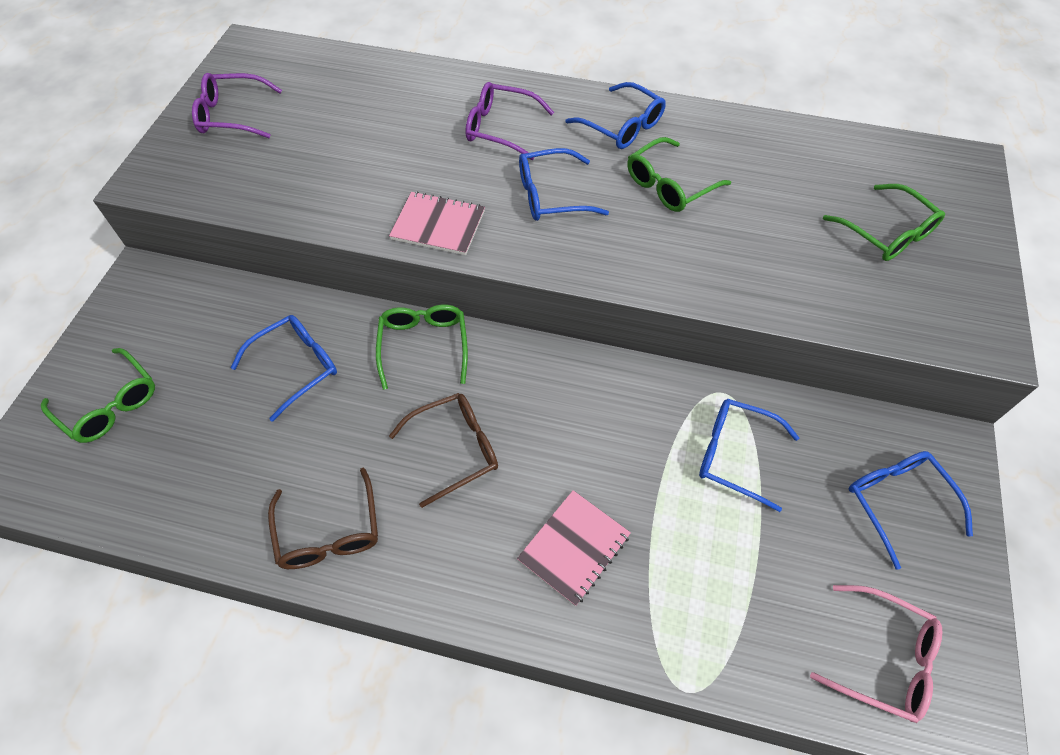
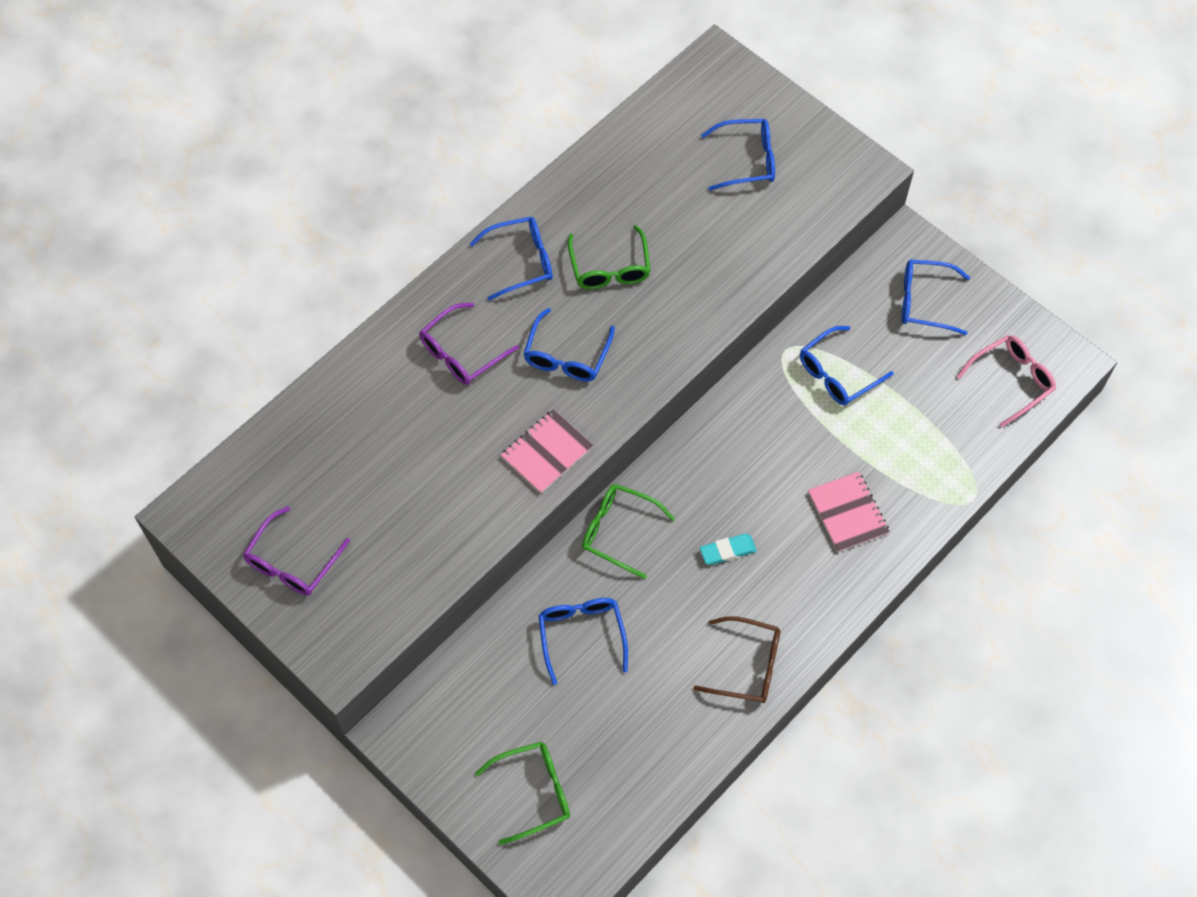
camera: 60 degrees left, 5 degrees up
brown glasses [389,393,498,508] -> turquoise eraser [700,534,757,565]
green glasses [823,184,945,261] -> blue glasses [701,119,775,191]

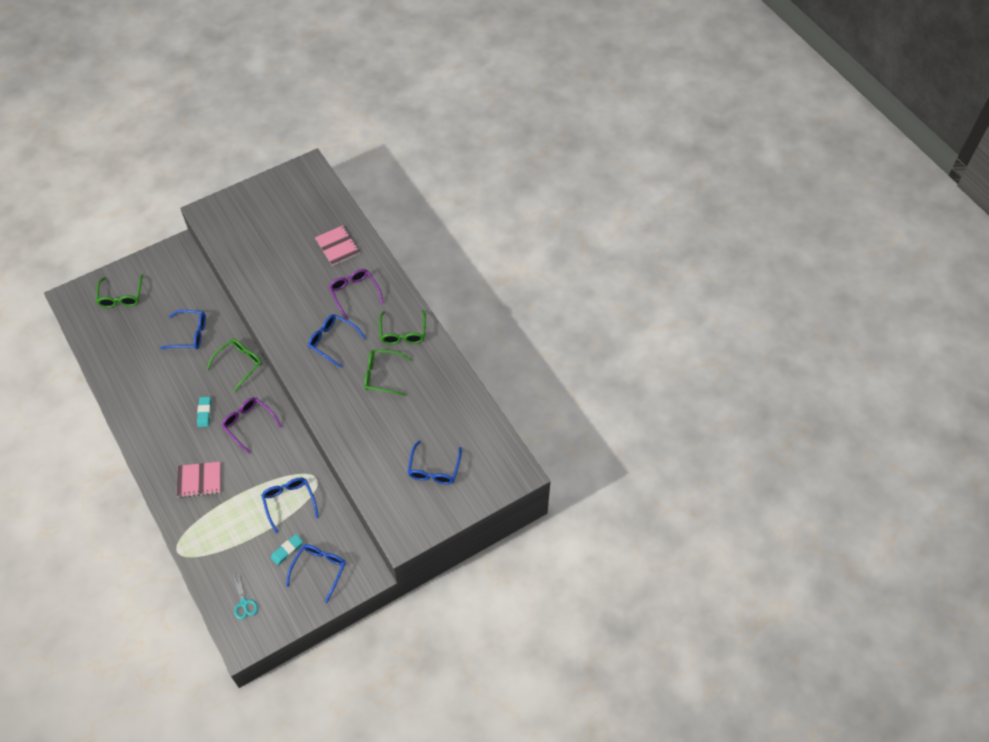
camera: 105 degrees right, 5 degrees down
purple glasses [243,506,350,596] -> purple glasses moved to [221,397,282,454]
blue glasses [470,217,553,301] -> green glasses [379,310,426,345]
pink notebook [501,409,594,494] -> pink notebook moved to [315,225,360,266]
brown glasses [694,616,780,703] -> none
pink glasses [957,335,1056,427] -> turquoise scissors [233,573,258,620]
none -> turquoise eraser [271,534,303,565]

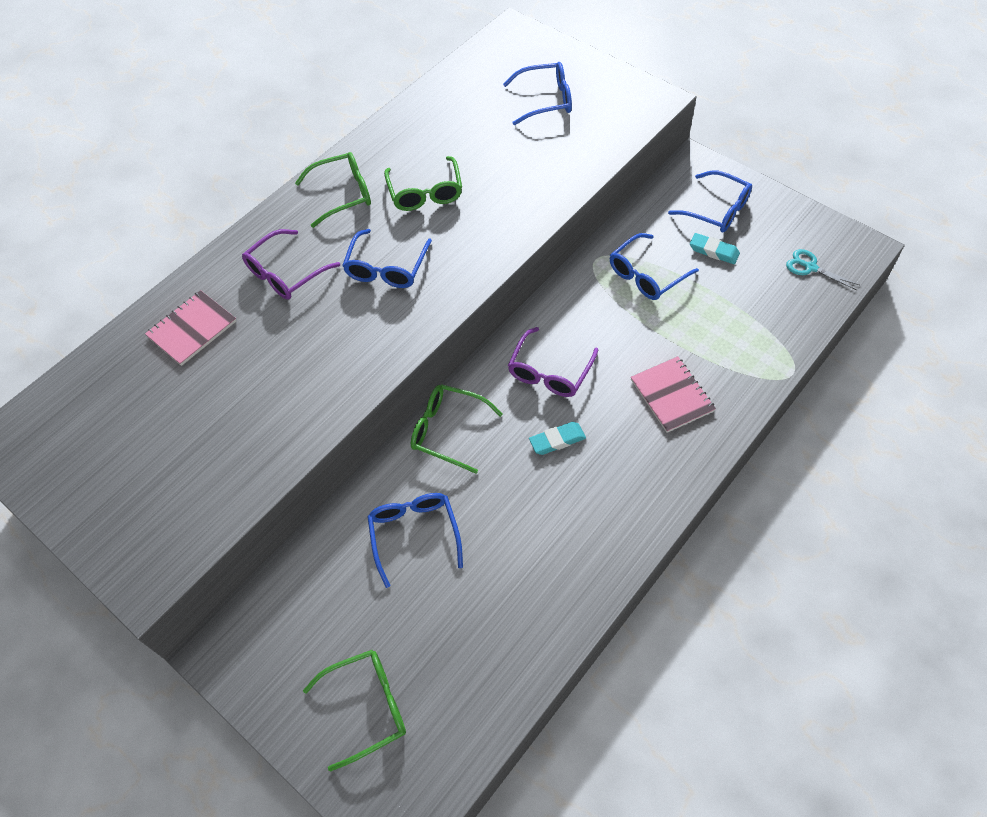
camera: 105 degrees left, 0 degrees up
turquoise scissors [233,573,258,620] -> turquoise scissors turned 105 degrees counterclockwise [786,249,859,290]
blue glasses [286,544,346,603] -> blue glasses turned 150 degrees counterclockwise [668,170,752,232]

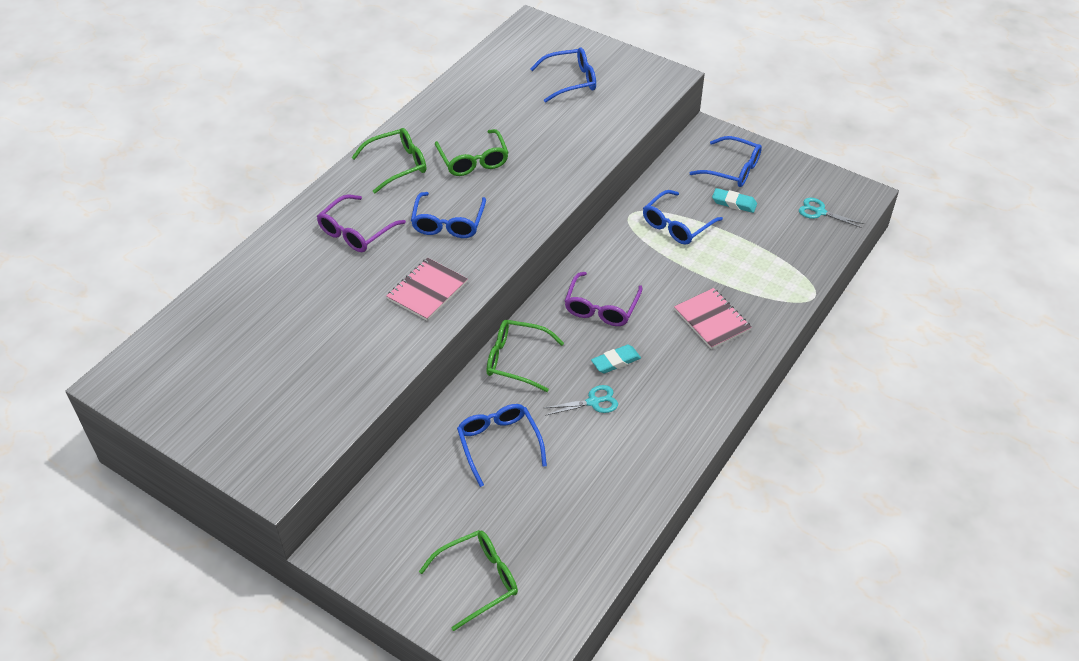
camera: 10 degrees left, 10 degrees down
pink notebook [145,290,236,366] -> pink notebook moved to [386,258,468,321]
none -> turquoise scissors [544,385,618,416]

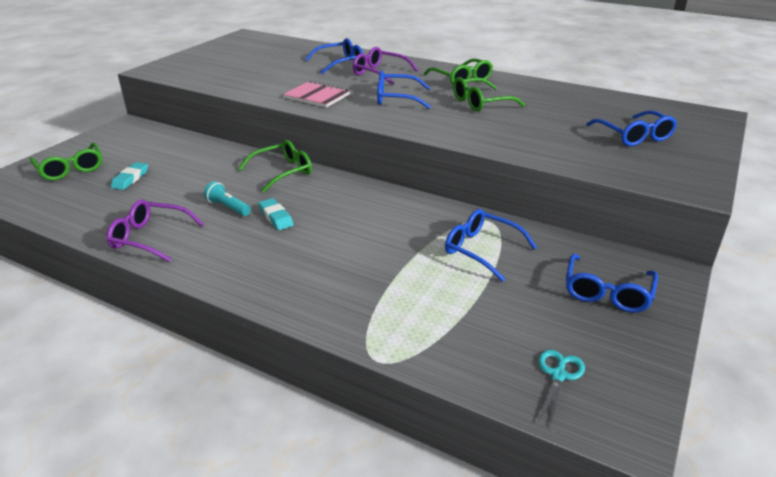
camera: 85 degrees right, 15 degrees down
blue glasses [457,404,547,487] -> blue glasses moved to [305,38,363,74]
green glasses [487,320,564,392] -> green glasses turned 45 degrees clockwise [238,140,312,192]
turquoise scissors [544,385,618,416] -> turquoise flashlight [204,181,251,216]
purple glasses [564,272,642,326] -> purple glasses moved to [107,199,204,262]
pink notebook [674,288,752,349] -> none
turquoise eraser [712,188,757,213] -> turquoise eraser moved to [111,162,148,190]

